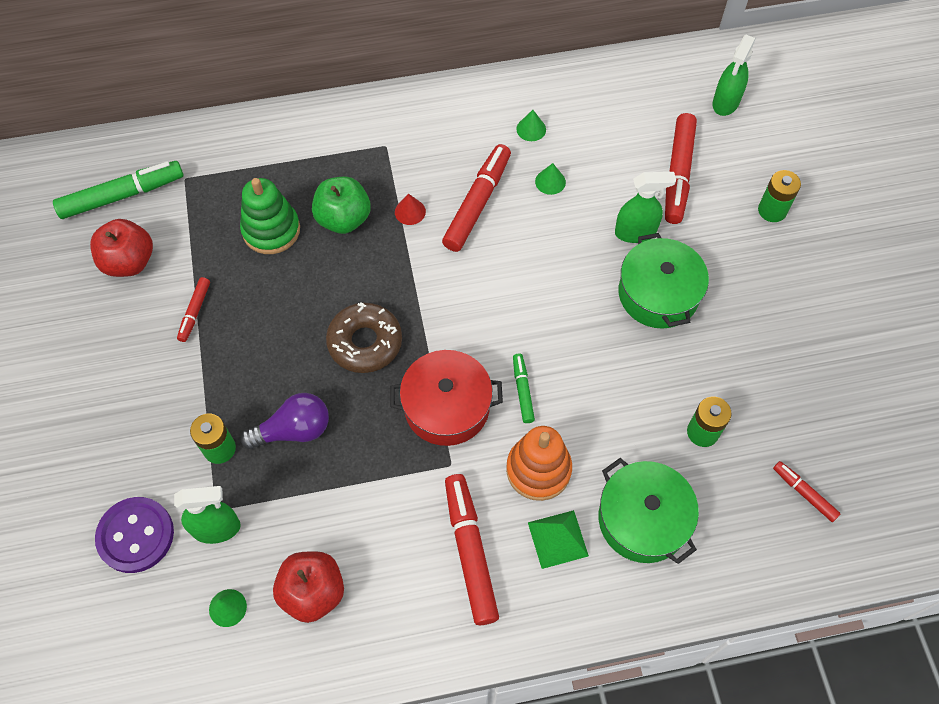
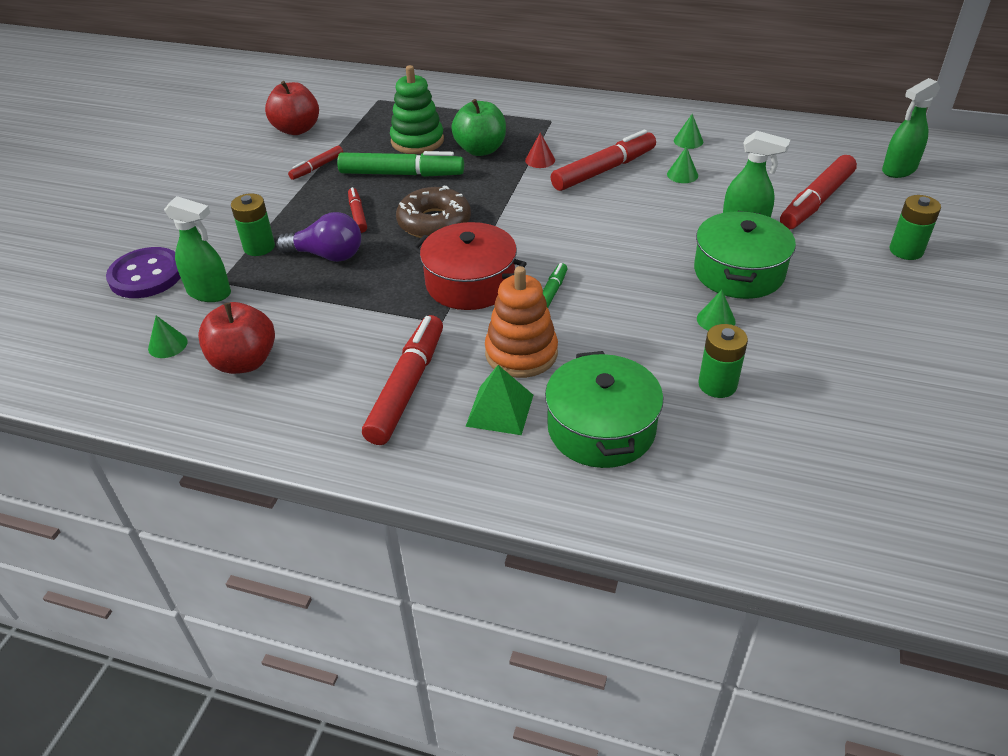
camera: 30 degrees right, 20 degrees down
green marker [53,161,183,219] -> green marker moved to [337,151,464,177]
red marker [773,461,841,522] -> red marker moved to [348,187,367,233]
none -> green cone [697,290,736,331]

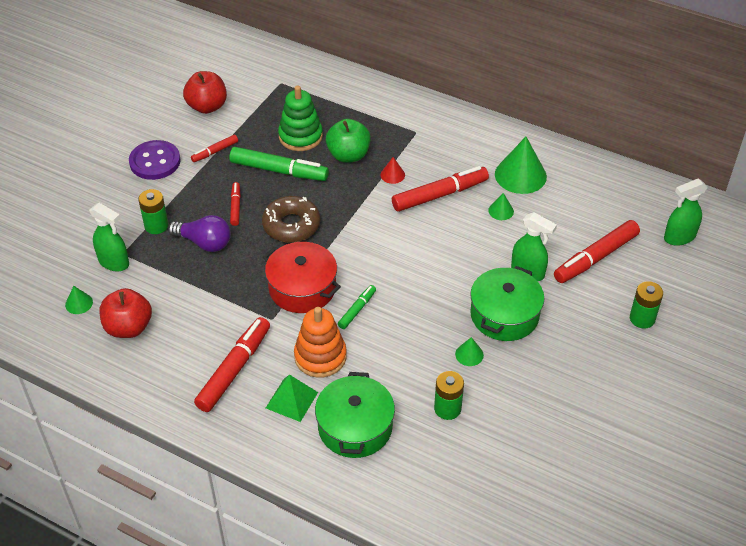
camera: 10 degrees right, 5 degrees up
purple button [106,247,181,298] -> purple button moved to [129,140,181,180]
green cone [674,114,703,149] -> green cone [495,137,547,194], size x2.10

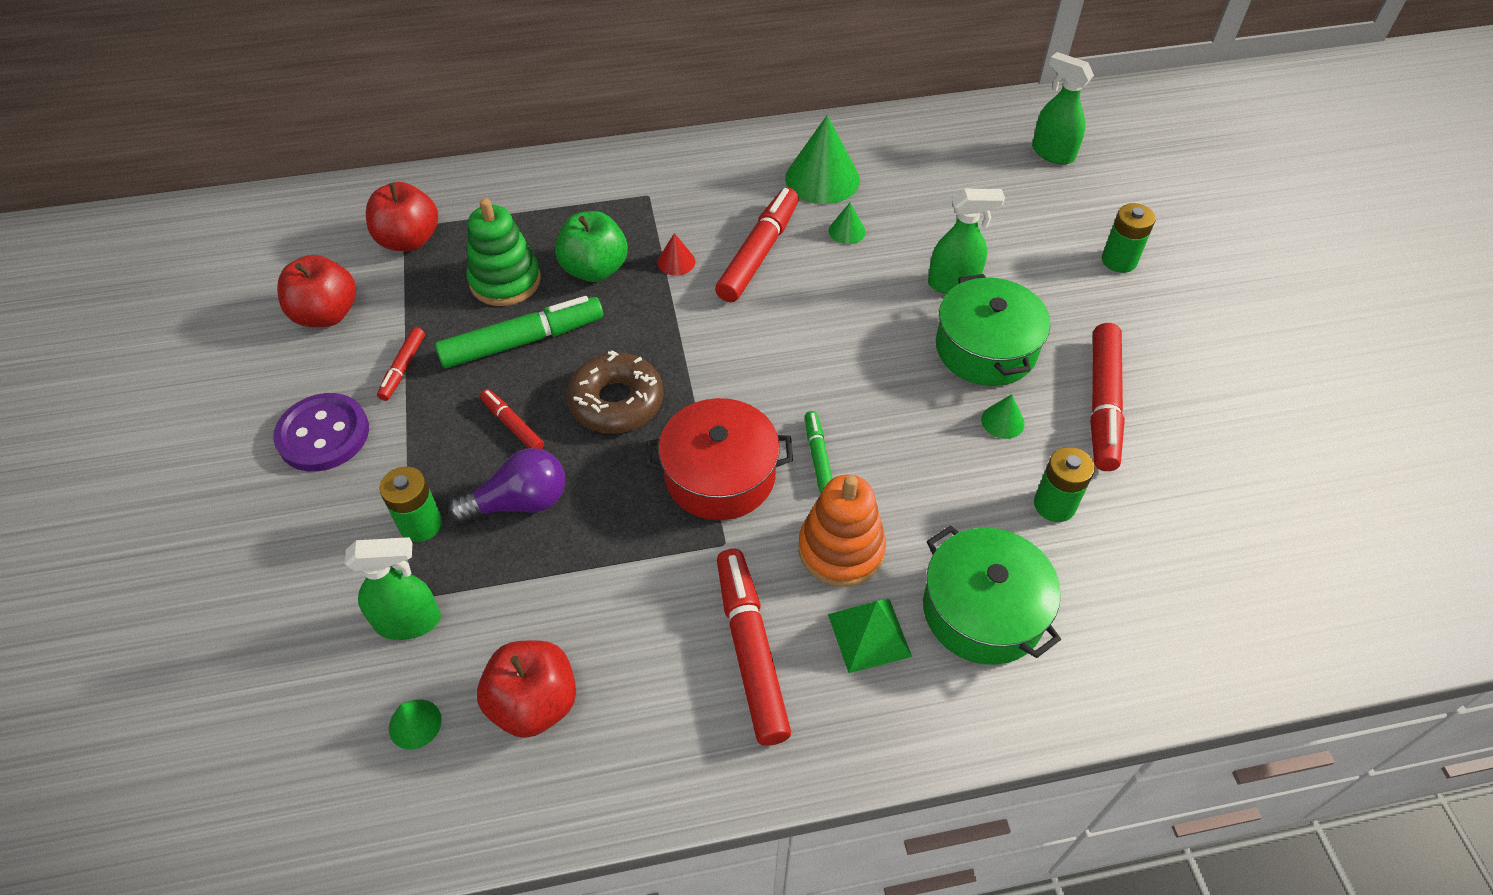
camera: 40 degrees left, 5 degrees up
red marker [554,220,640,283] -> red marker moved to [1090,323,1125,471]
green spray bottle [664,178,708,246] -> green spray bottle turned 105 degrees clockwise [1032,52,1094,165]
none -> red apple [366,182,438,251]

